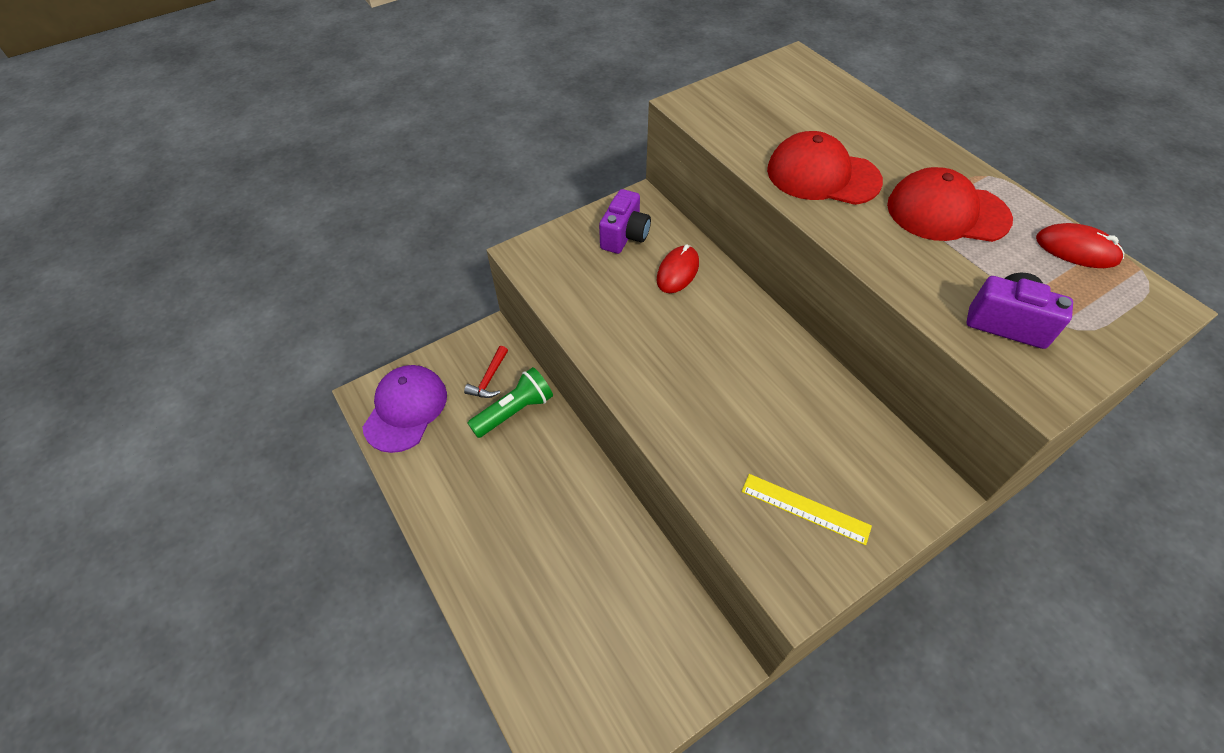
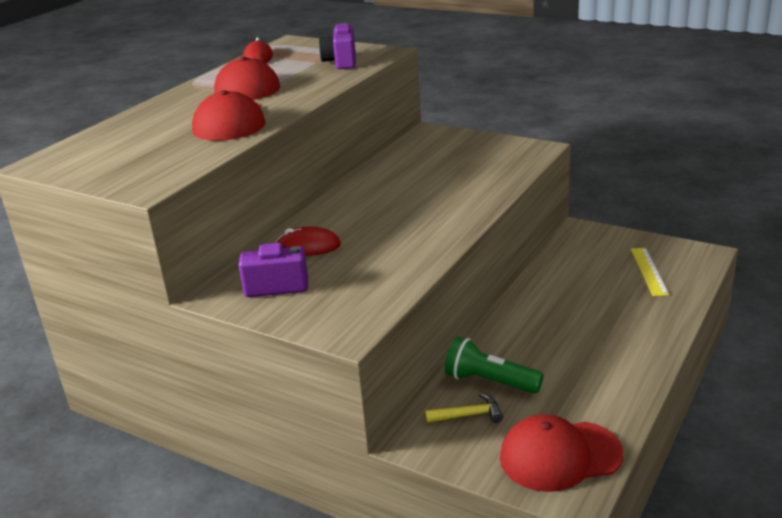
camera: 115 degrees left, 25 degrees down
purple cap [362,365,447,453] -> red cap [500,414,623,492]
red hammer [464,346,508,398] -> yellow hammer [425,393,503,423]
yellow ruler [741,474,872,545] -> yellow ruler moved to [630,248,669,296]

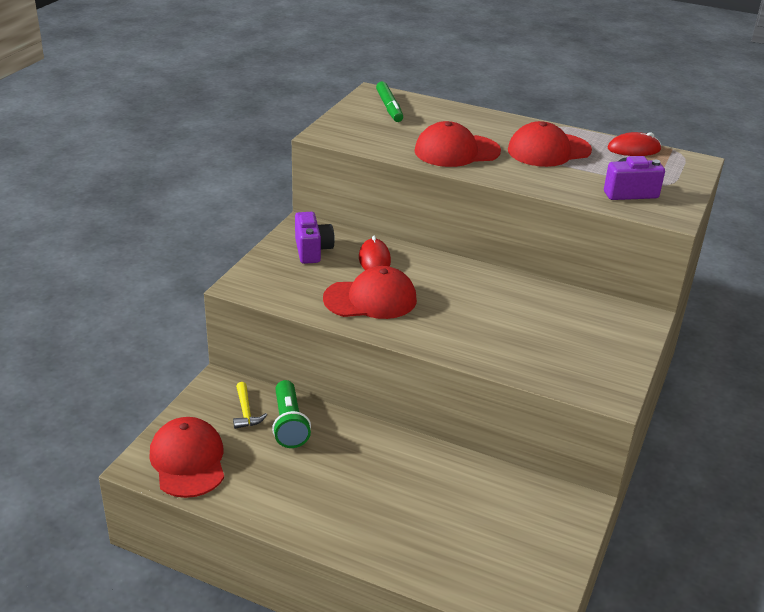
camera: 80 degrees right, 5 degrees up
green flashlight [445,337,544,394] -> green flashlight turned 150 degrees clockwise [272,380,311,448]
yellow ruler [630,248,669,296] -> none
none -> red cap [323,266,417,319]
none -> green marker [376,81,403,122]

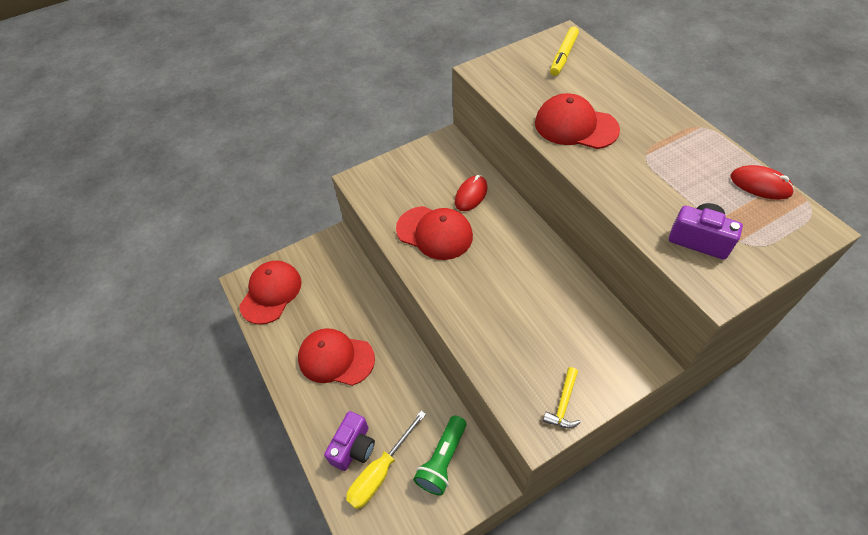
camera: 40 degrees right, 20 degrees up
yellow hammer [233,382,267,429] -> yellow hammer moved to [543,367,581,428]
green flashlight [272,380,311,448] -> green flashlight moved to [413,415,466,495]
purple camera [295,212,335,264] -> purple camera moved to [324,411,375,471]
green marker [376,81,403,122] -> yellow marker [550,26,579,76]
red cap [508,121,592,167] -> red cap moved to [298,328,375,386]
none -> yellow screwdriver [346,411,426,509]

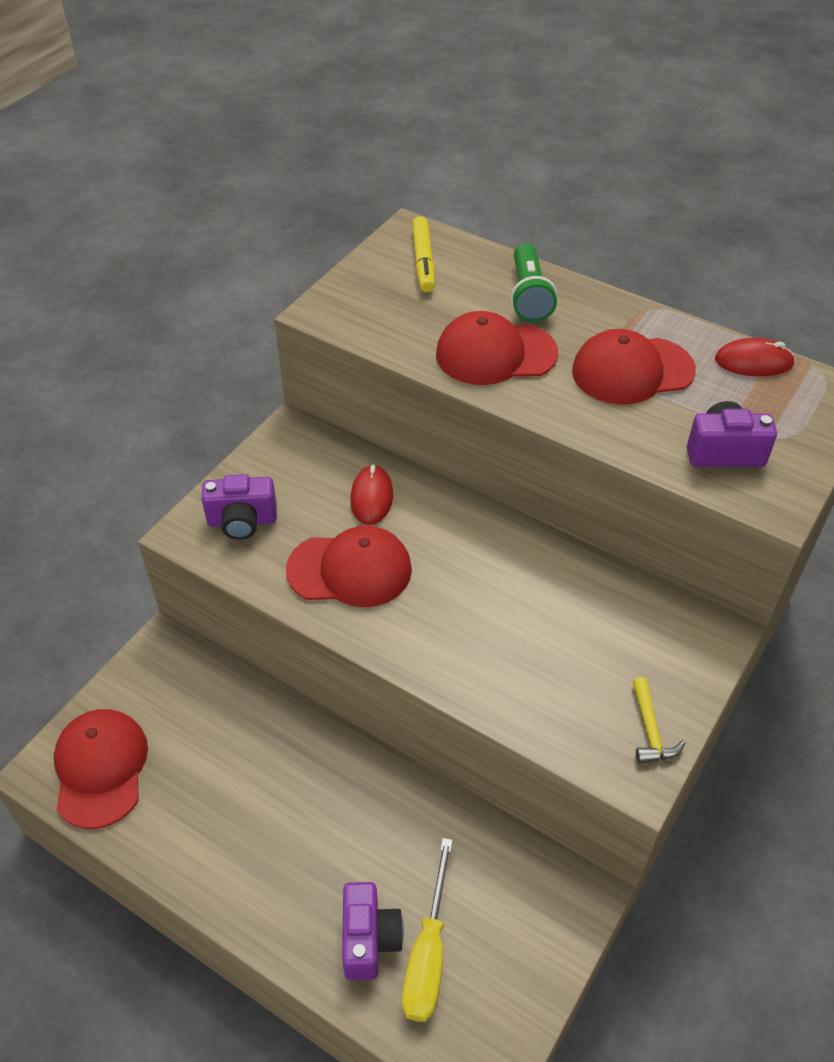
camera: 30 degrees left, 5 degrees down
red cap [298,328,375,386] -> red cap moved to [572,329,696,405]
green flashlight [413,415,466,495] -> green flashlight moved to [511,243,557,322]
none -> purple camera [202,474,277,540]

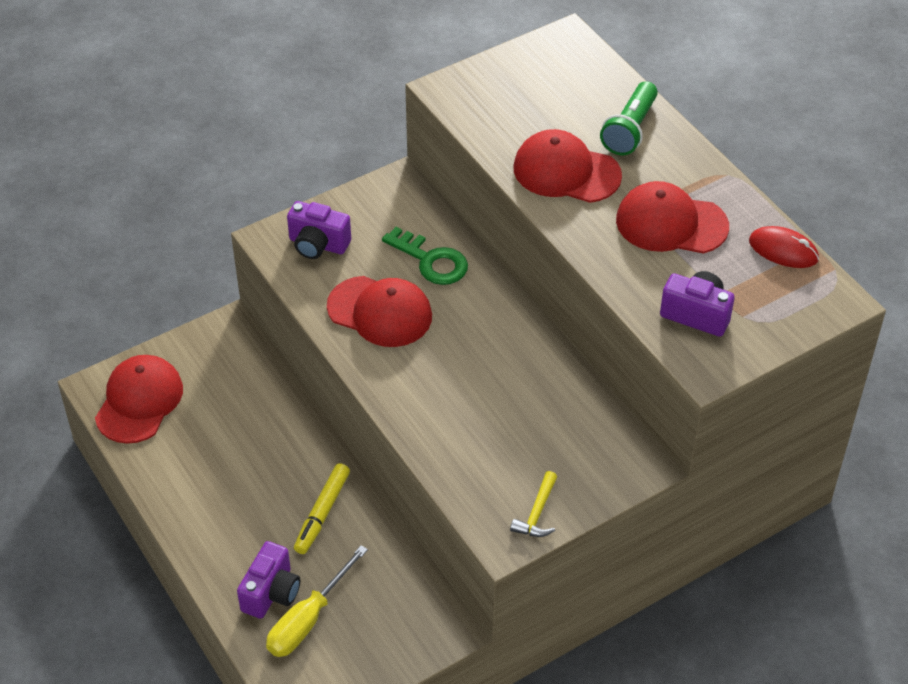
camera: 25 degrees right, 0 degrees up
red mouse [350,465,393,525] -> green key [382,227,468,285]
yellow marker [412,216,435,292] -> yellow marker moved to [294,463,350,554]

